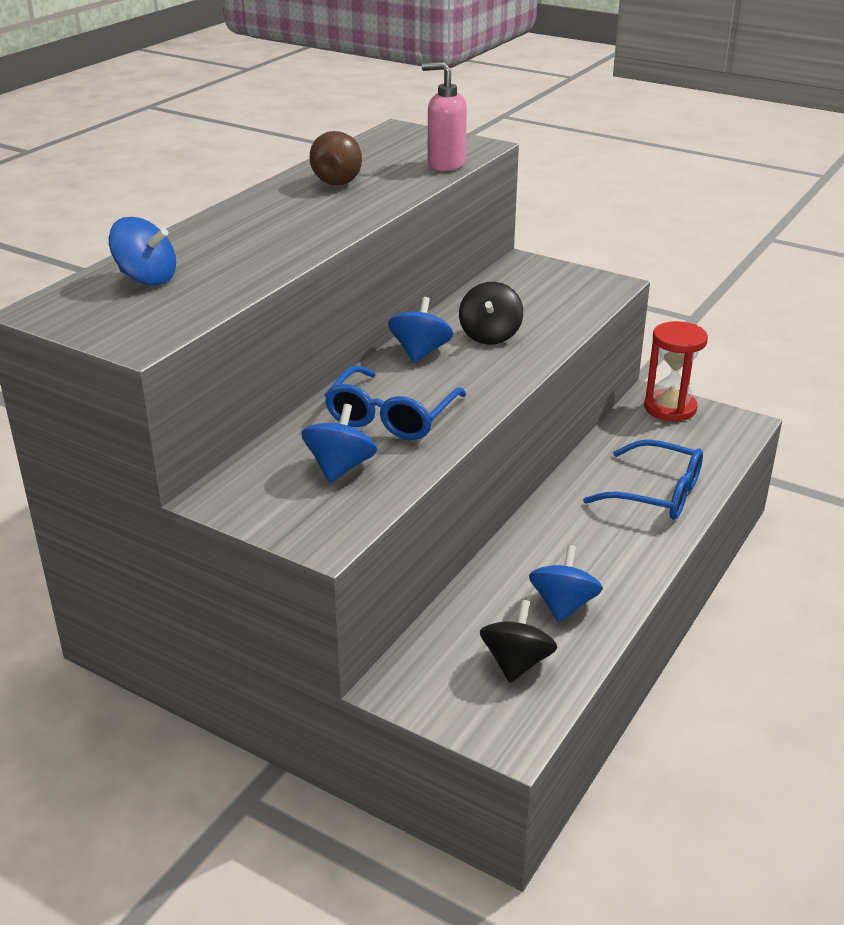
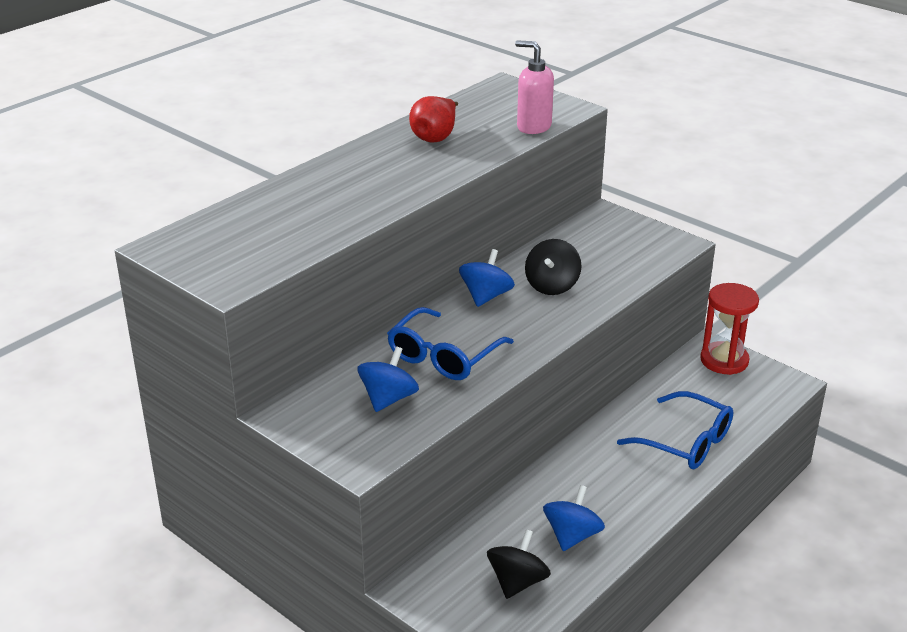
camera: 10 degrees right, 0 degrees up
blue spinning top [109,217,176,286] -> none
brown pear [309,131,362,185] -> red pear [409,96,458,142]

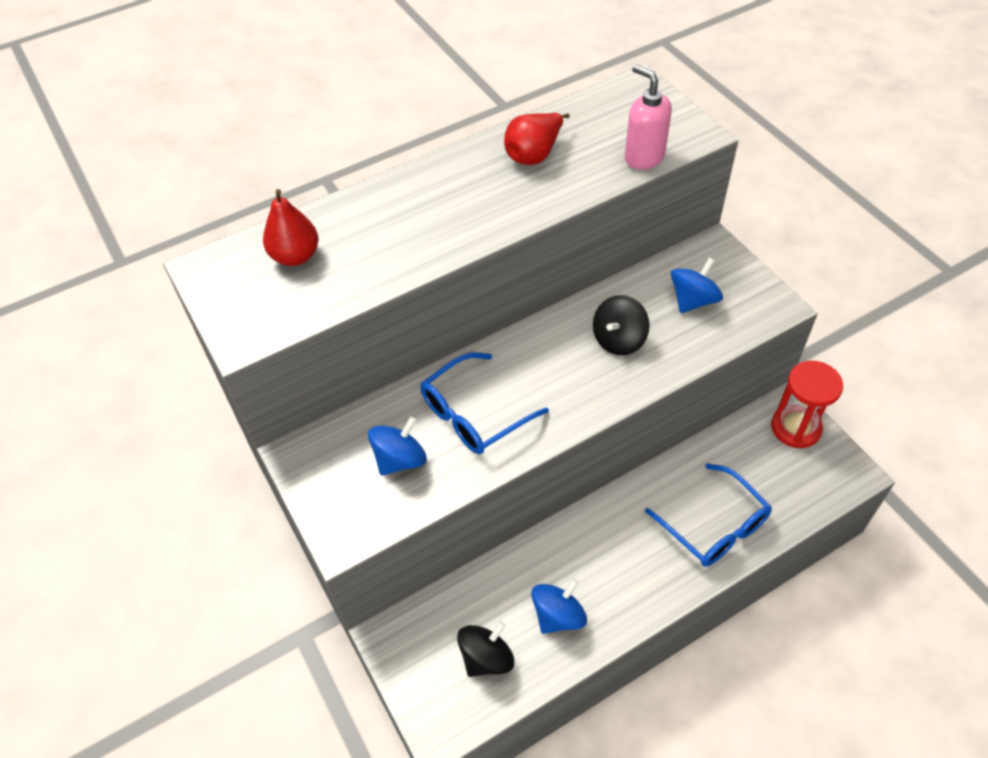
camera: 20 degrees right, 20 degrees up
blue spinning top [459,249,515,307] -> blue spinning top moved to [671,258,723,313]
none -> red pear [263,189,318,266]

